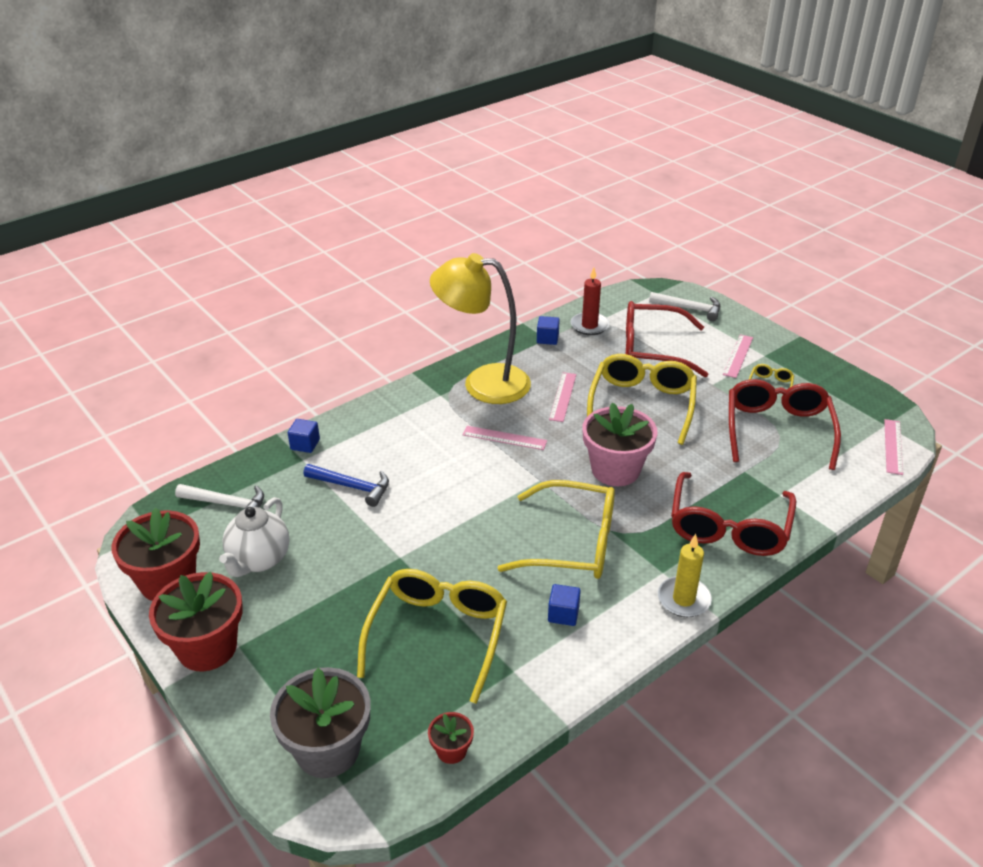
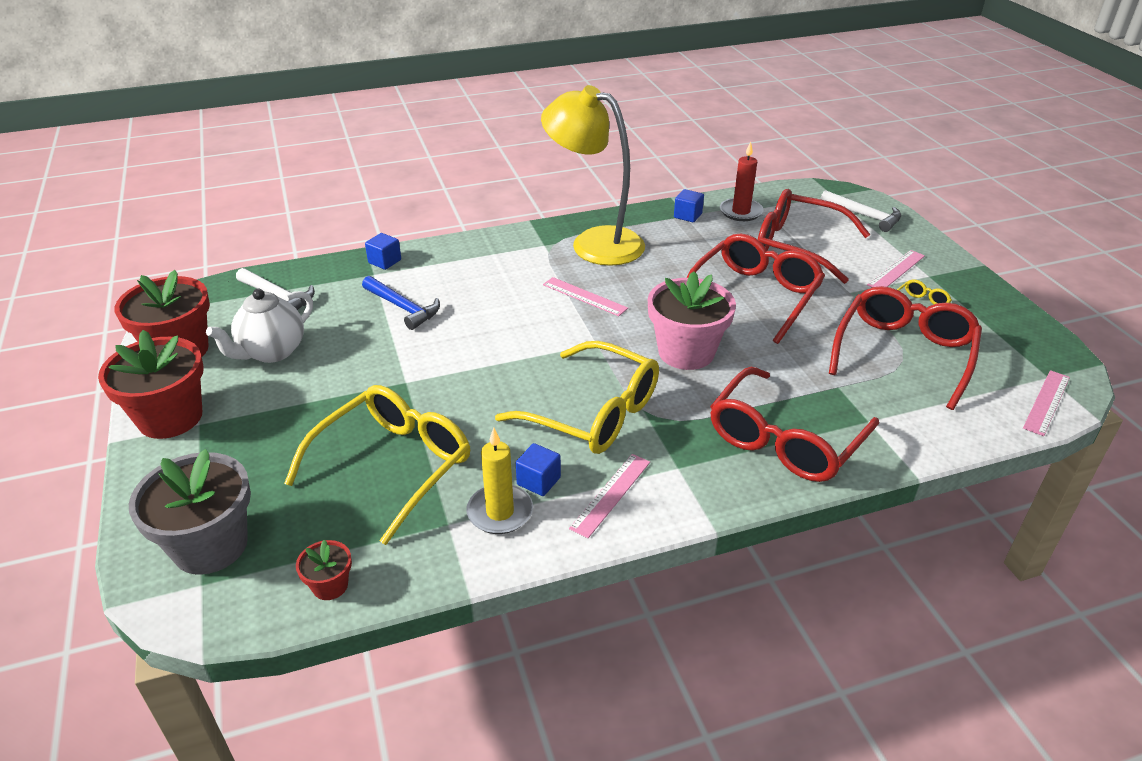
camera: 20 degrees right, 0 degrees up
pink ruler [549,372,576,422] -> pink ruler moved to [569,454,650,538]
yellow glasses [587,354,697,445] -> red glasses [686,234,825,344]
yellow candle [658,534,712,617] -> yellow candle moved to [466,428,533,534]

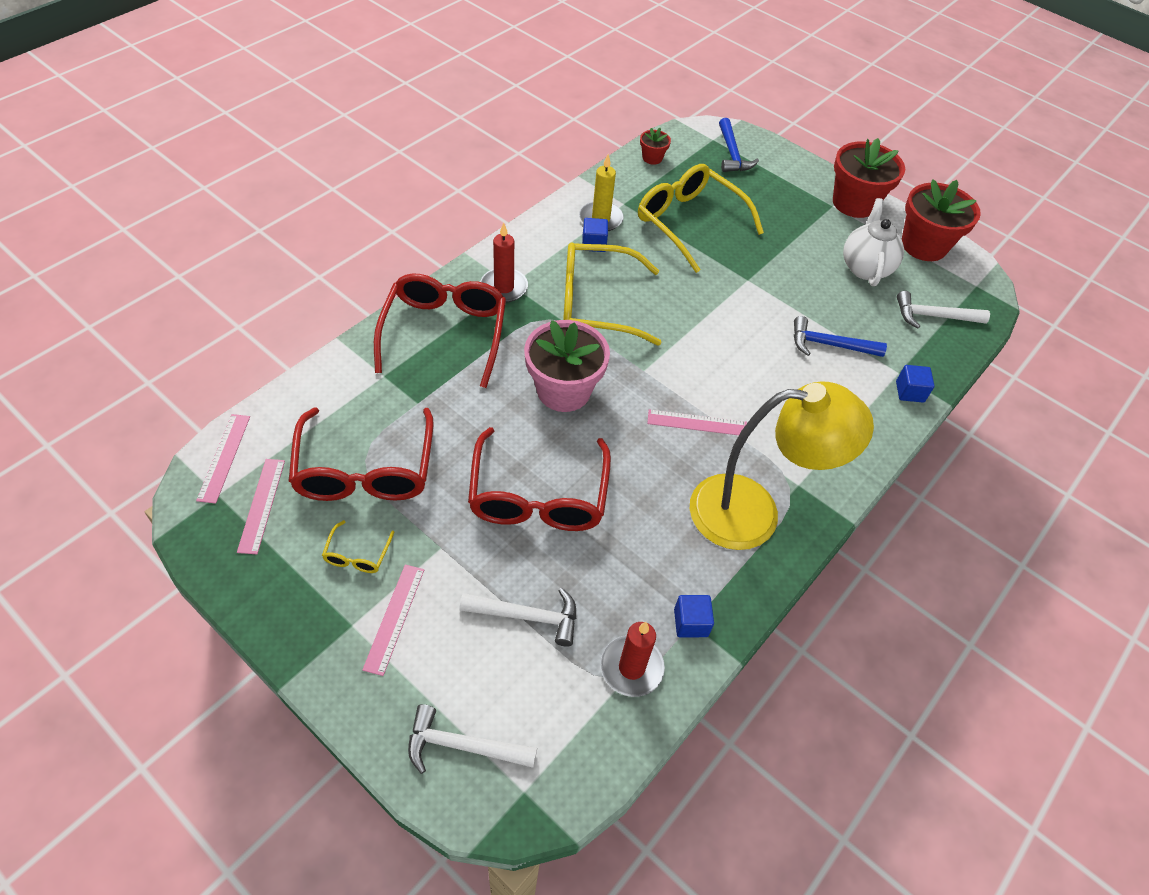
camera: 145 degrees right, 15 degrees up
grey flower pot [129,449,251,575] -> blue hammer [719,118,759,172]
yellow glasses [284,385,470,545] -> yellow glasses turned 135 degrees clockwise [638,164,764,273]
pink ruler [569,454,650,538] -> pink ruler moved to [237,459,285,554]
red glasses [758,189,870,284] -> white hammer [459,588,576,647]
none -> red candle [480,223,528,303]

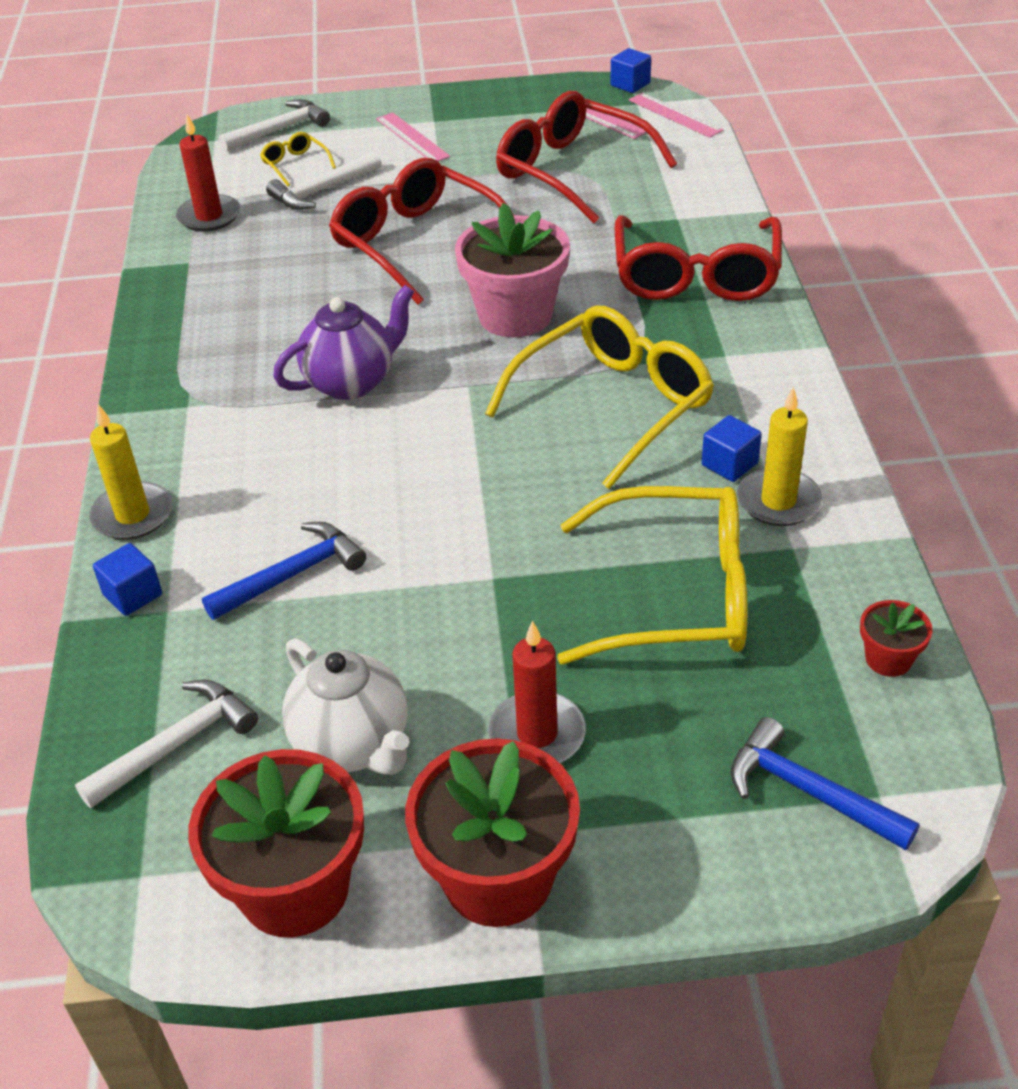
camera: 140 degrees right, 10 degrees down
yellow glasses [322,520,394,573] -> yellow glasses moved to [260,132,336,186]
red glasses [374,274,506,388] -> red glasses turned 45 degrees clockwise [615,215,782,301]
red candle [480,223,528,303] -> red candle moved to [489,620,586,763]
pink ruler [647,410,747,435] -> purple teapot [273,285,414,400]
blue cube [674,595,714,637] -> blue cube moved to [611,48,651,93]
yellow lamp [690,382,874,550] -> none
none -> yellow candle [89,404,172,540]

